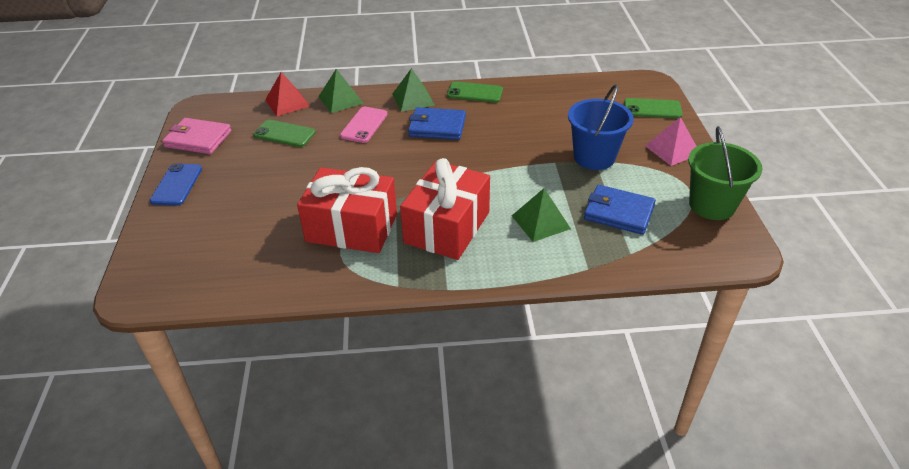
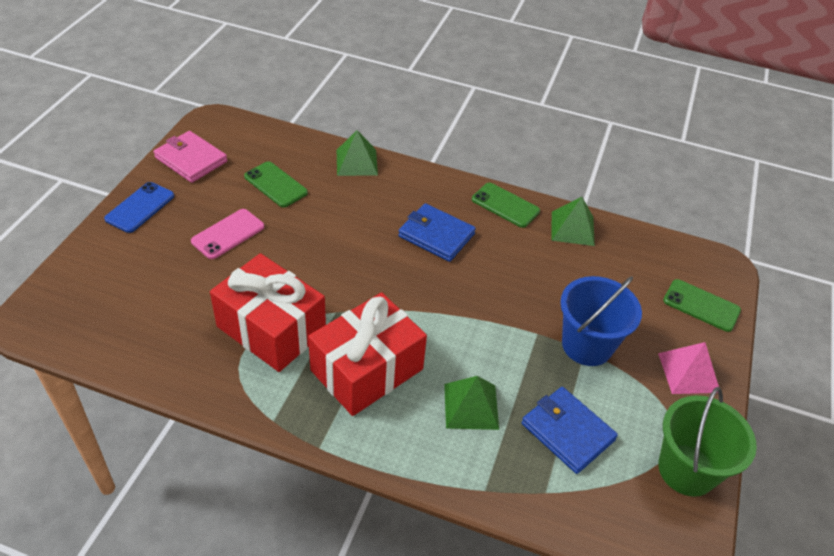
camera: 20 degrees right, 5 degrees up
red pyramid [265,72,310,116] -> none
pink phone [340,107,388,143] -> pink phone moved to [191,209,264,259]
green pyramid [393,68,435,112] -> green pyramid moved to [551,197,595,246]

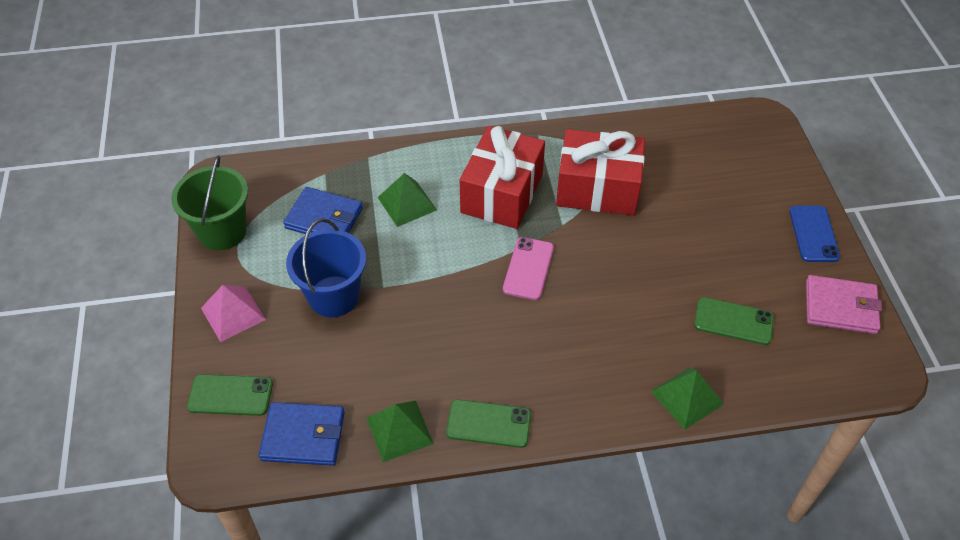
camera: 155 degrees right, 5 degrees up
pink phone [191,209,264,259] -> pink phone moved to [503,237,554,300]
blue wallet [398,203,476,262] -> blue wallet moved to [259,402,345,466]

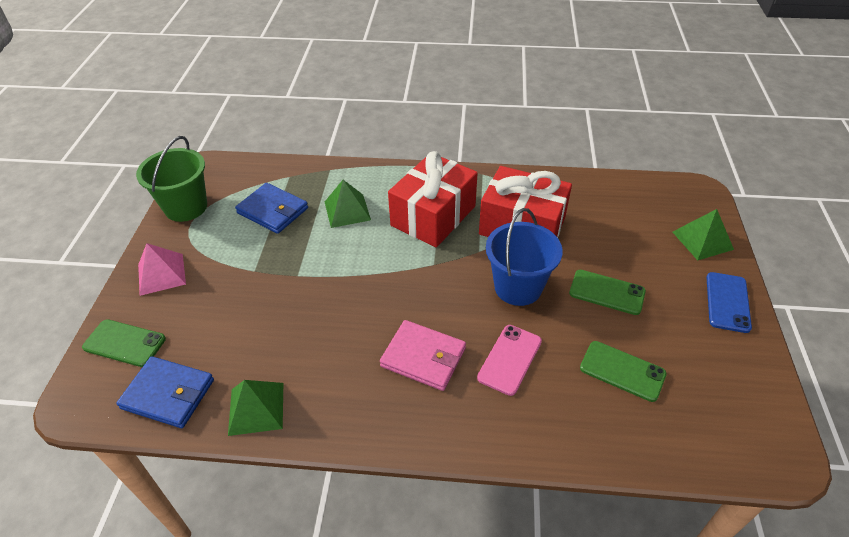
camera: 15 degrees right, 5 degrees down
blue bucket [286,218,366,317] -> blue bucket moved to [486,208,563,306]
green phone [446,399,531,448] -> green phone moved to [569,270,646,315]
pink phone [503,237,554,300] -> pink phone moved to [477,325,542,396]
green pyramid [651,367,724,430] -> green pyramid moved to [673,209,734,260]
pink wallet [806,275,882,334] -> pink wallet moved to [380,320,466,391]

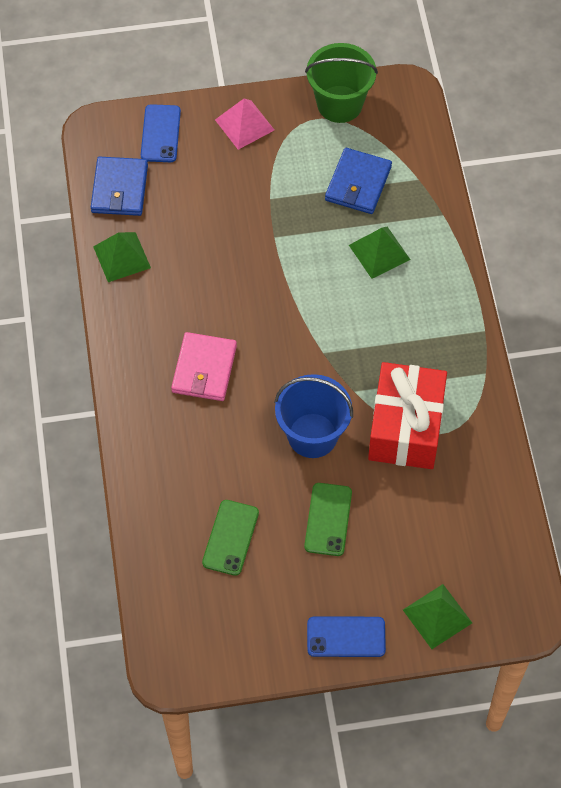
camera: 75 degrees right, 15 degrees up
green phone [82,319,166,367] -> blue phone [141,104,181,162]
red gift [388,151,478,247] -> none
pink phone [477,325,542,396] -> none

